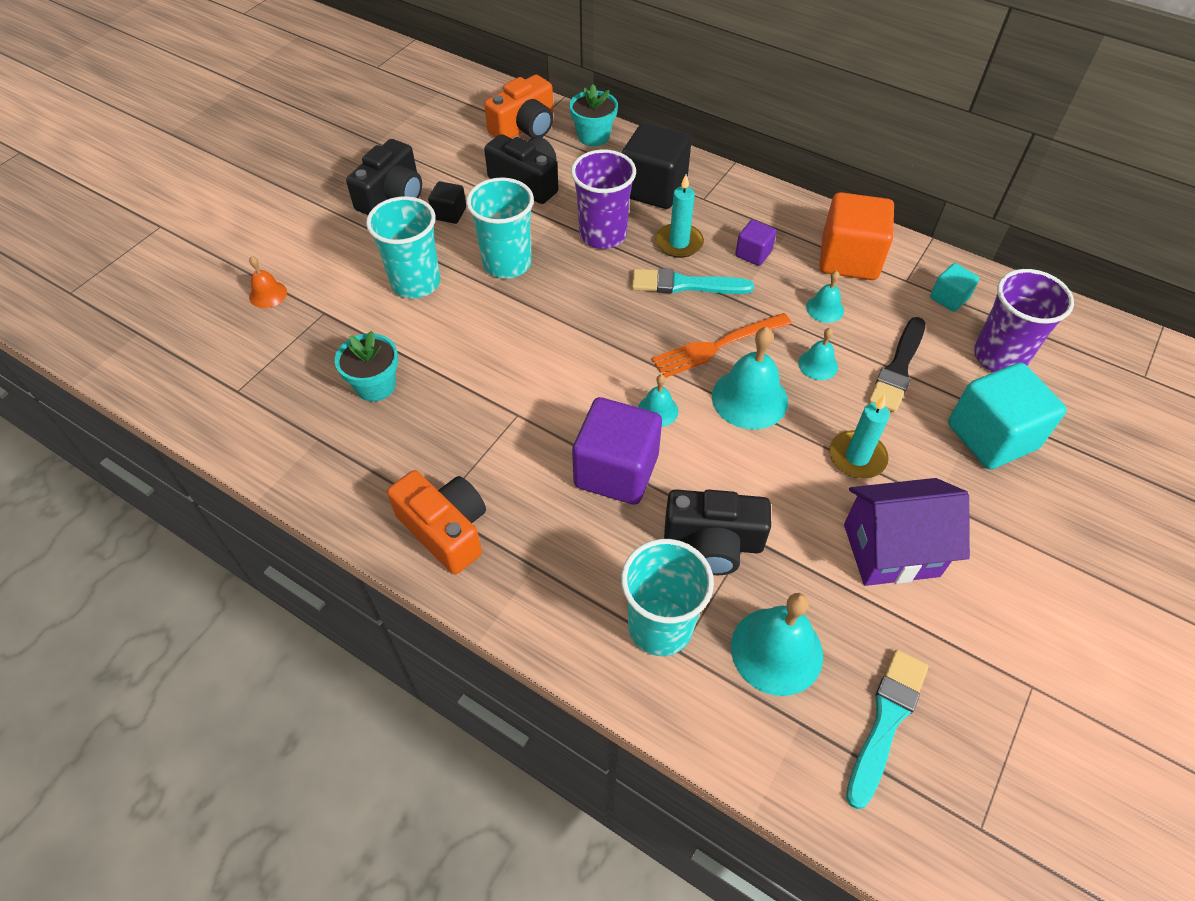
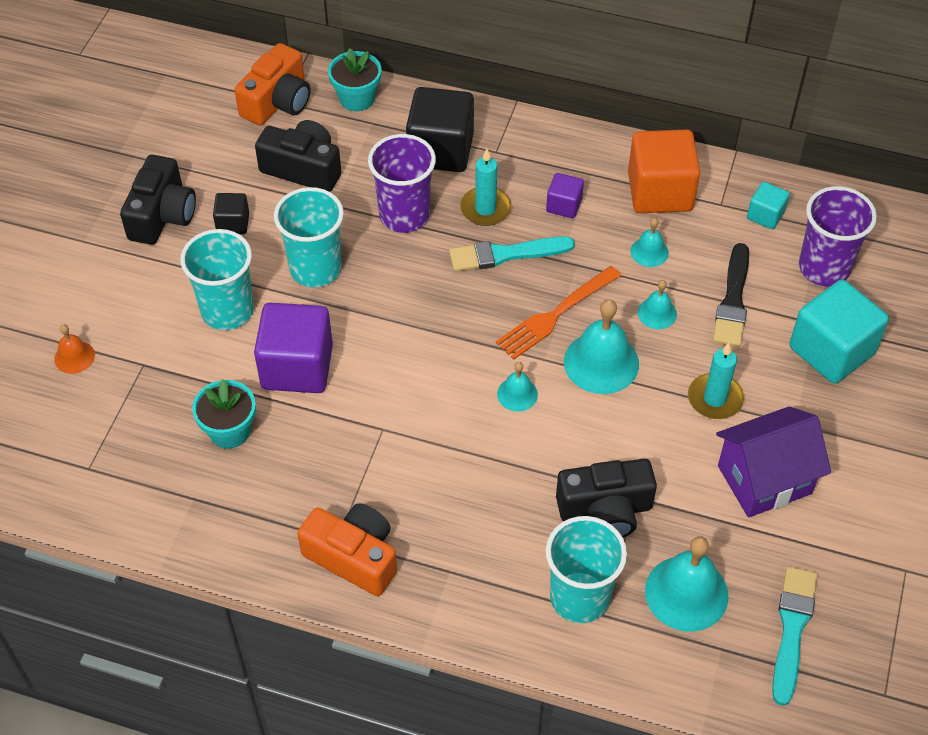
camera: 15 degrees left, 0 degrees up
purple cube [572,397,662,505] -> purple cube moved to [254,303,333,393]

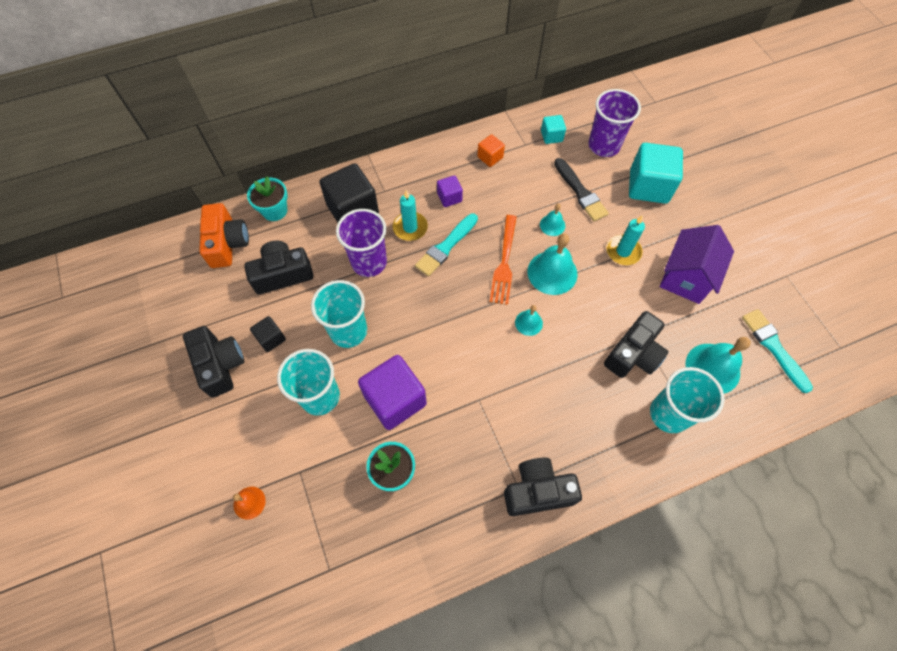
camera: 40 degrees left, 10 degrees up
orange camera [297,503,397,596] -> black camera [504,458,582,516]
orange cube [628,130,700,213] -> orange cube [477,134,505,167], size x0.50
turquoise bell [631,218,669,267] -> none

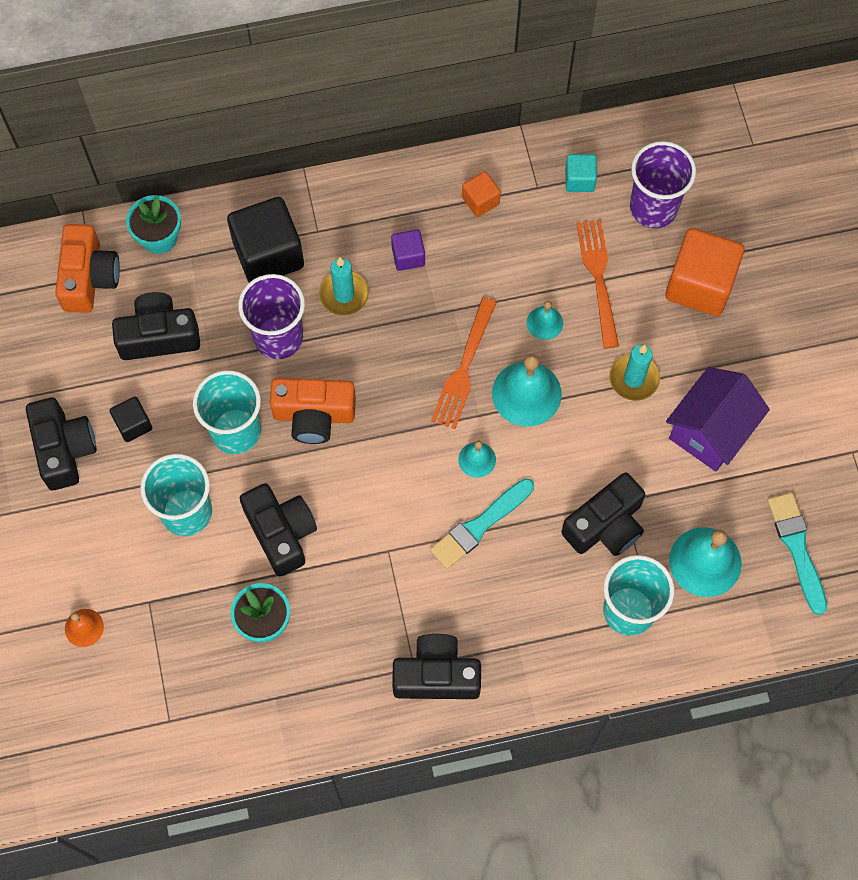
camera: 10 degrees right, 5 degrees up
purple cube [358,355,427,430] -> black camera [240,483,317,576]
turquoise brush [415,214,478,276] -> turquoise brush moved to [430,478,534,569]
black brush [554,158,609,221] -> orange fork [576,220,619,348]
turquoise cube [629,143,683,204] -> orange cube [665,228,744,316]
none -> orange camera [270,378,356,444]

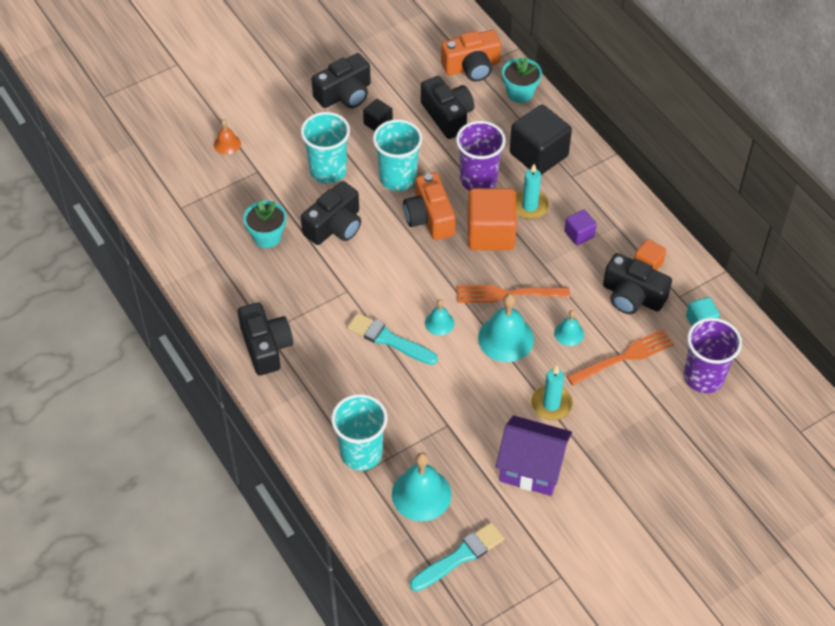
camera: 70 degrees right, 15 degrees down
black camera [561,472,645,556] -> black camera moved to [603,253,672,314]
orange cube [665,228,744,316] -> orange cube moved to [467,188,517,250]

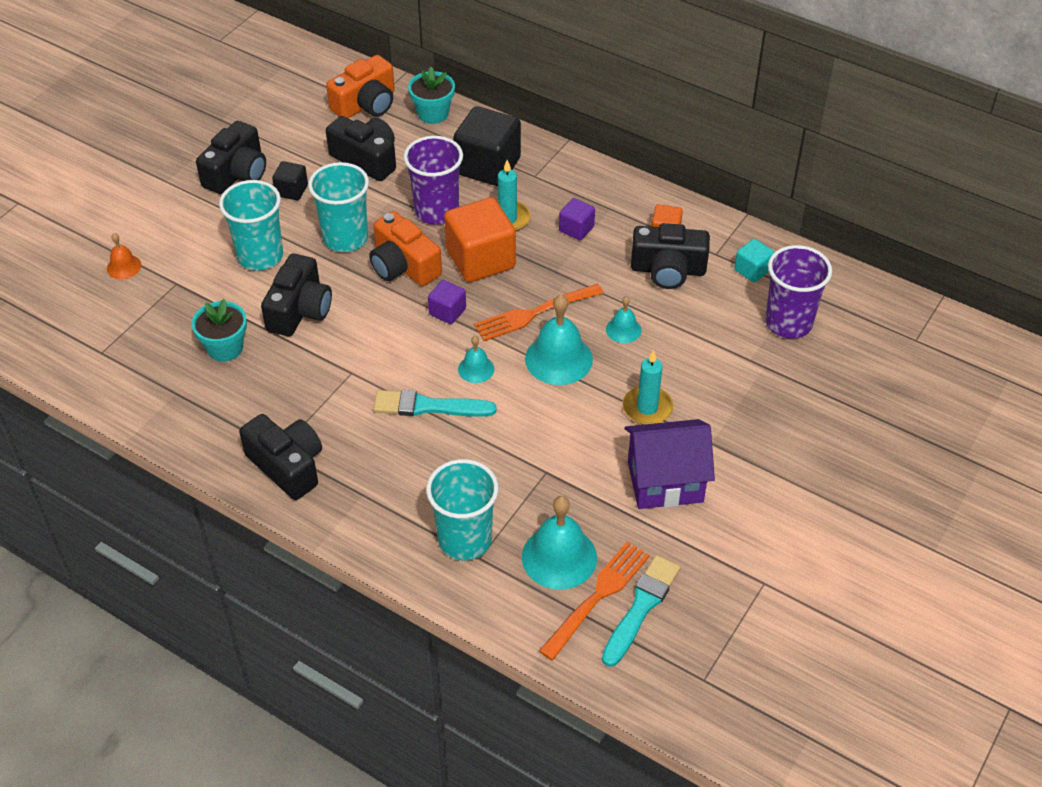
camera: 25 degrees left, 5 degrees down
orange fork [567,329,674,386] -> orange fork moved to [539,541,650,661]
none -> purple cube [428,280,466,324]

